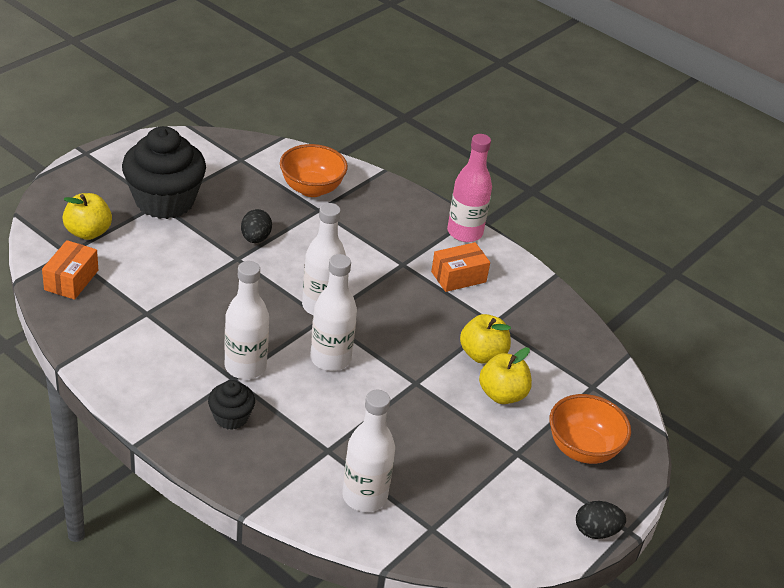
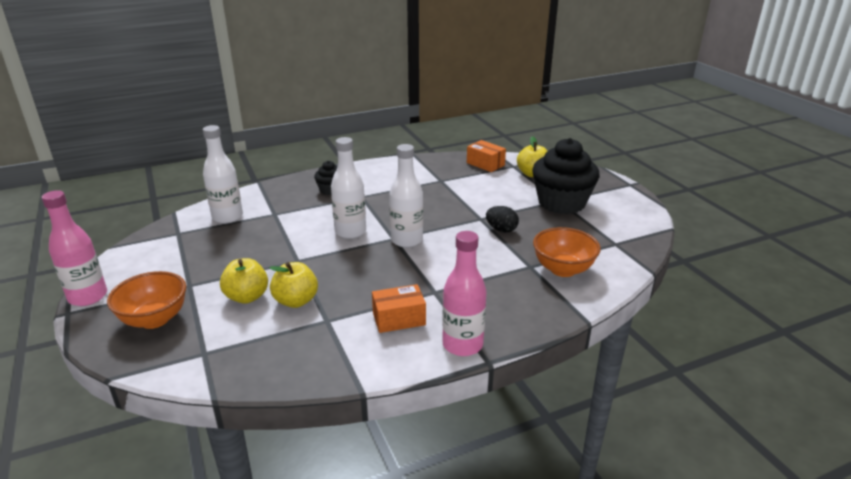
camera: 120 degrees right, 10 degrees down
white bottle [224,261,269,379] -> none
orange box [431,242,490,292] -> orange box turned 75 degrees clockwise [372,284,426,333]
black egg [576,501,626,539] -> pink bottle [42,190,107,306]

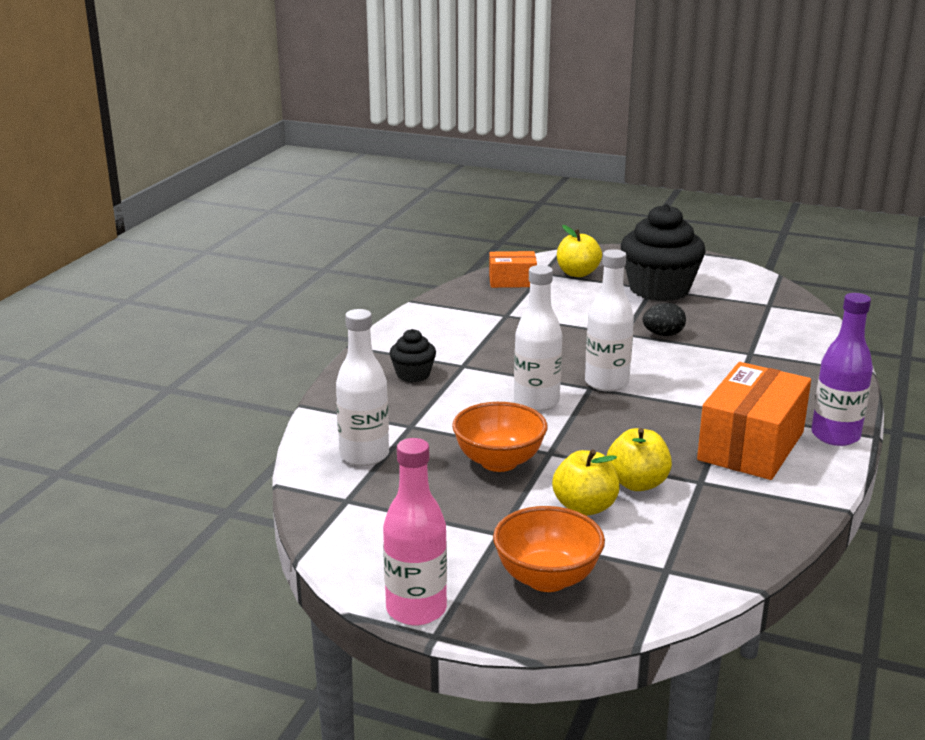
camera: 45 degrees left, 5 degrees down
orange box [372,284,426,333] -> orange box [697,362,811,480], size x1.81
pink bottle [442,231,487,356] -> purple bottle [811,293,873,446]
orange bowl [533,227,601,277] -> orange bowl moved to [452,402,547,472]

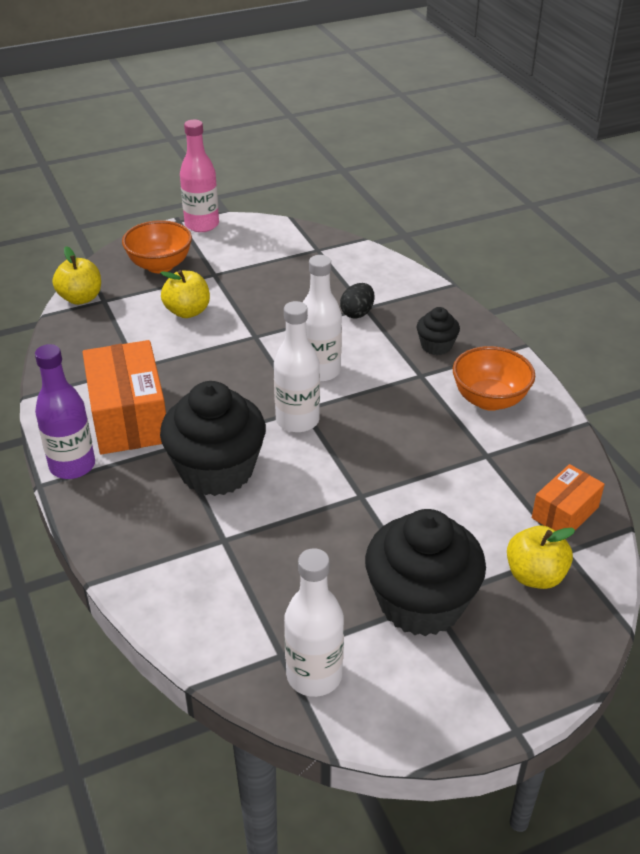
camera: 135 degrees right, 15 degrees up
white bottle [336,309,389,466] -> white bottle moved to [284,548,344,697]
orange bowl [452,402,547,472] -> orange bowl moved to [453,346,535,411]
yellow apple [607,428,672,491] -> yellow apple moved to [52,246,101,305]
black egg [643,303,686,336] -> black egg moved to [340,283,374,319]
none -> black cupcake [160,381,266,496]

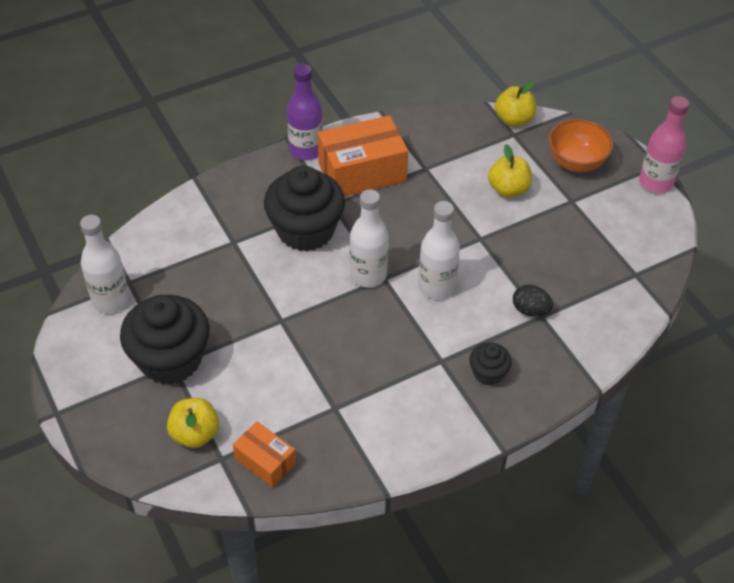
camera: 85 degrees right, 10 degrees up
orange bowl [453,346,535,411] -> none

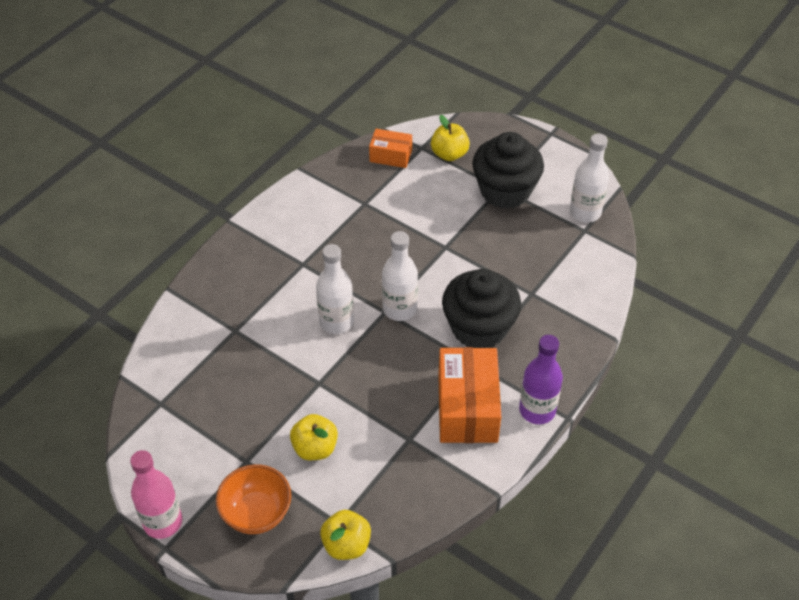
camera: 155 degrees right, 0 degrees up
orange box [318,115,408,197] -> orange box turned 45 degrees counterclockwise [438,347,501,443]
black cupcake [469,342,512,386] -> none
black egg [513,285,553,316] -> none

